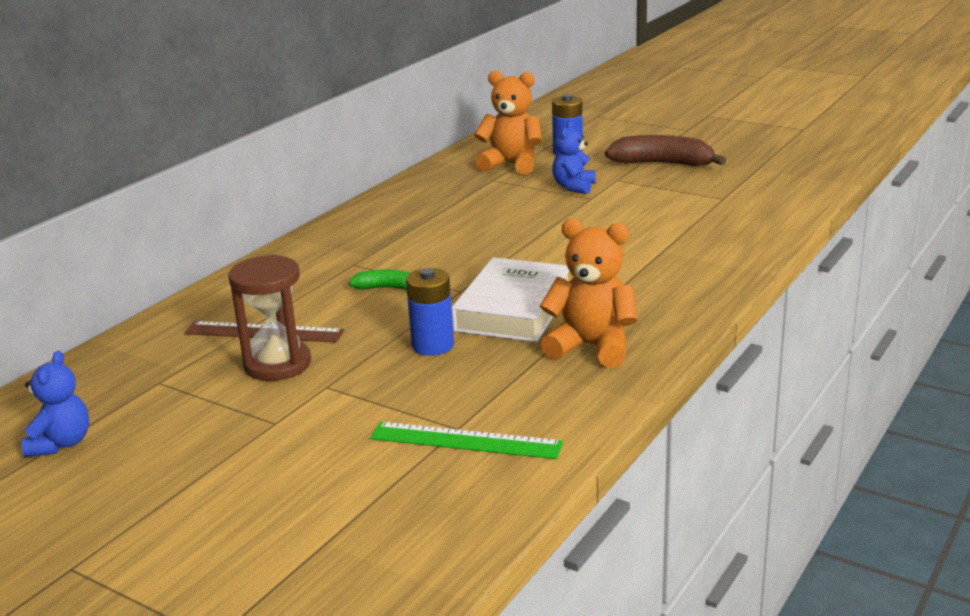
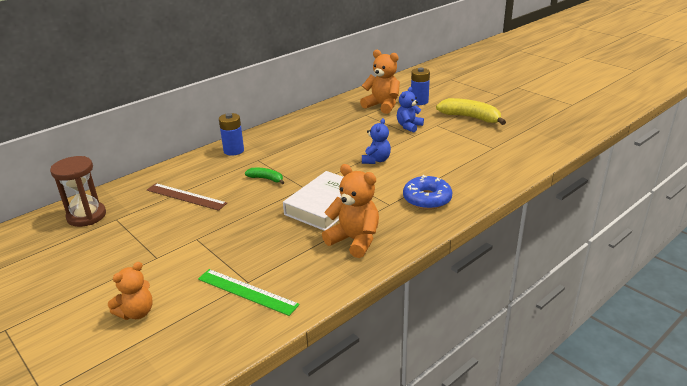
camera: 15 degrees right, 5 degrees up
blue teddy bear [22,351,89,457] -> blue teddy bear moved to [362,118,391,164]
brown hourglass [228,255,311,381] -> brown hourglass moved to [50,156,106,227]
blue battery [406,268,454,356] -> blue battery moved to [219,113,244,156]
brown banana [605,135,726,166] -> yellow banana [436,98,506,125]
none -> orange teddy bear [108,262,153,320]
none -> blue donut [403,175,452,210]

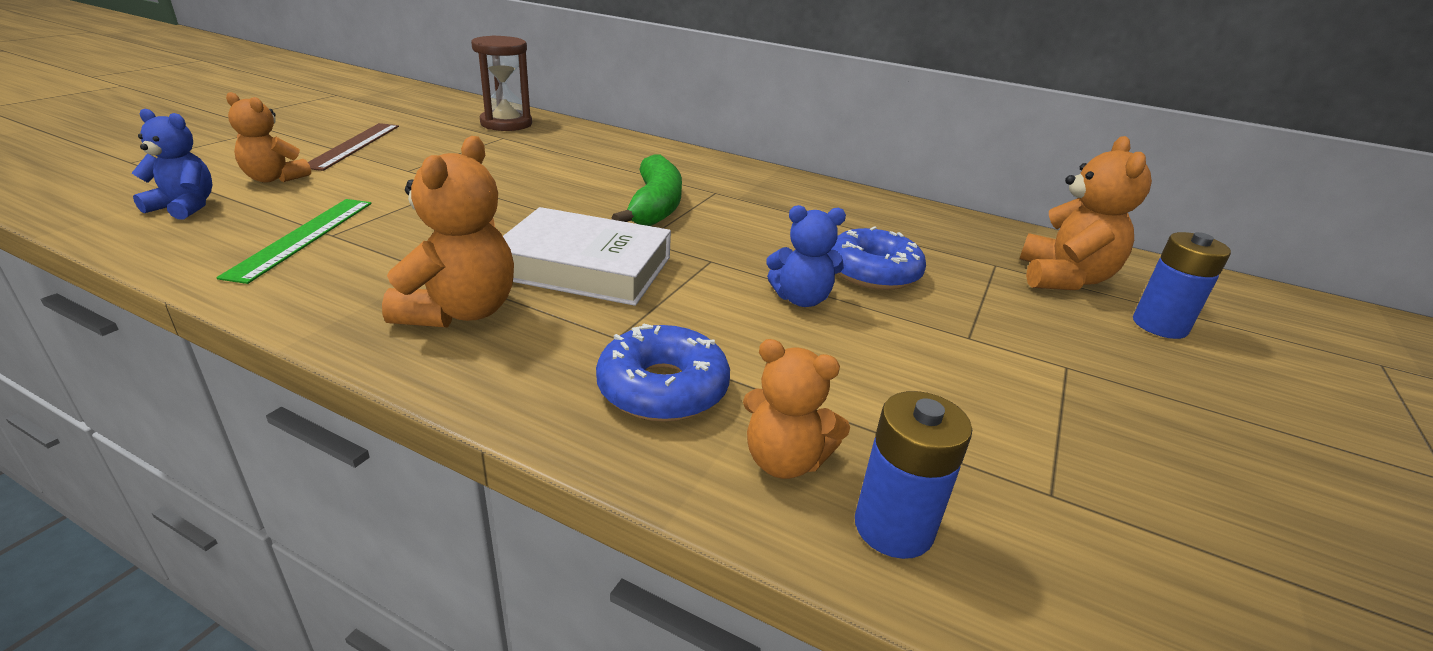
camera: 65 degrees right, 0 degrees up
brown ruler [147,183,227,211] -> brown ruler moved to [308,123,399,171]
blue battery [219,113,244,156] -> blue battery moved to [855,391,972,559]
green banana [245,168,284,184] -> green banana [612,155,682,226], size x1.87
blue teddy bear [397,87,424,133] -> blue teddy bear moved to [132,109,213,220]
yellow banana [436,98,506,125] -> none
none -> orange teddy bear [743,339,850,479]
none -> blue donut [831,226,926,290]

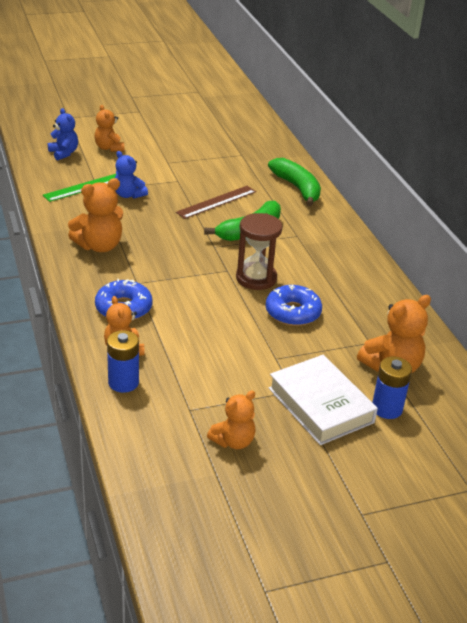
camera: 45 degrees right, 5 degrees up
brown ruler [308,123,399,171] -> brown ruler moved to [176,186,256,219]
brown hourglass [471,35,532,131] -> brown hourglass moved to [236,213,282,290]
white book [503,207,671,306] -> white book moved to [269,355,378,445]
blue teddy bear [766,205,846,307] -> blue teddy bear moved to [115,151,148,199]
none -> orange teddy bear [207,391,256,449]
none -> green banana [268,158,321,207]

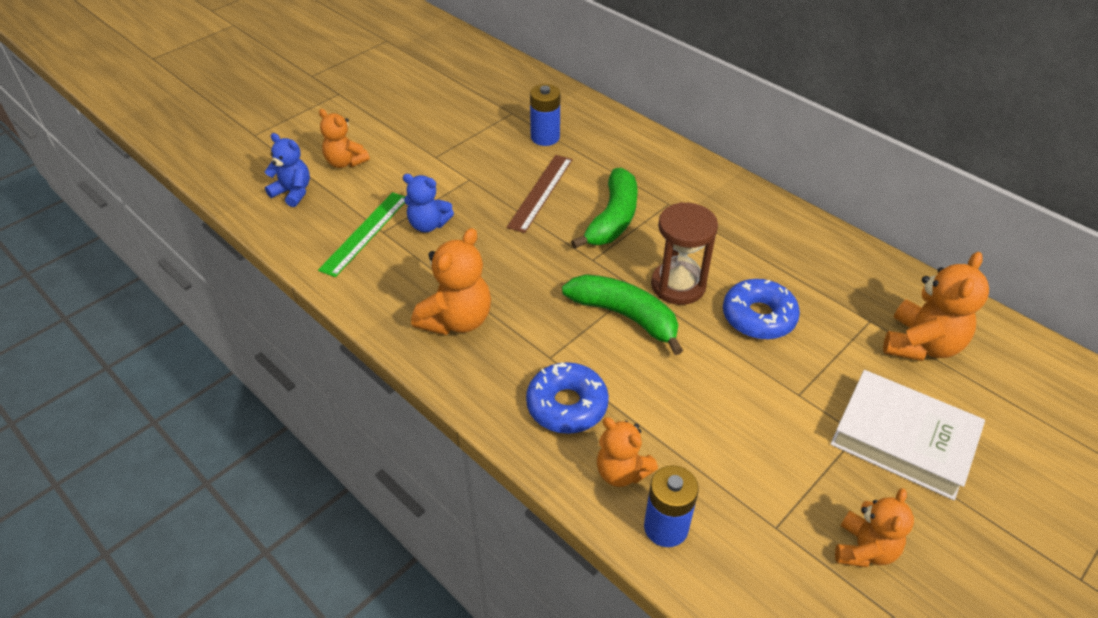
camera: 25 degrees left, 10 degrees up
green banana [268,158,321,207] -> green banana moved to [562,274,683,355]
blue battery [372,356,412,419] -> blue battery moved to [530,84,560,146]

